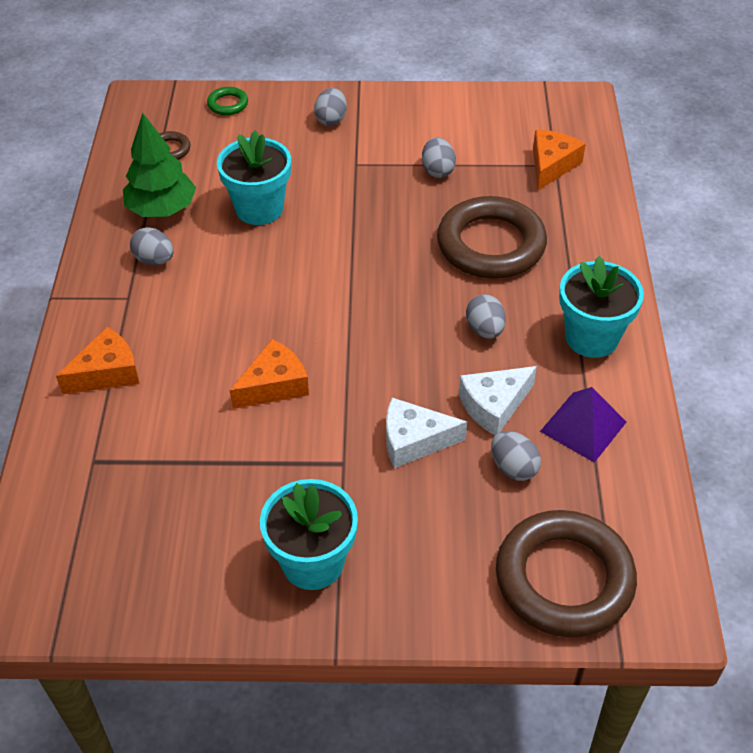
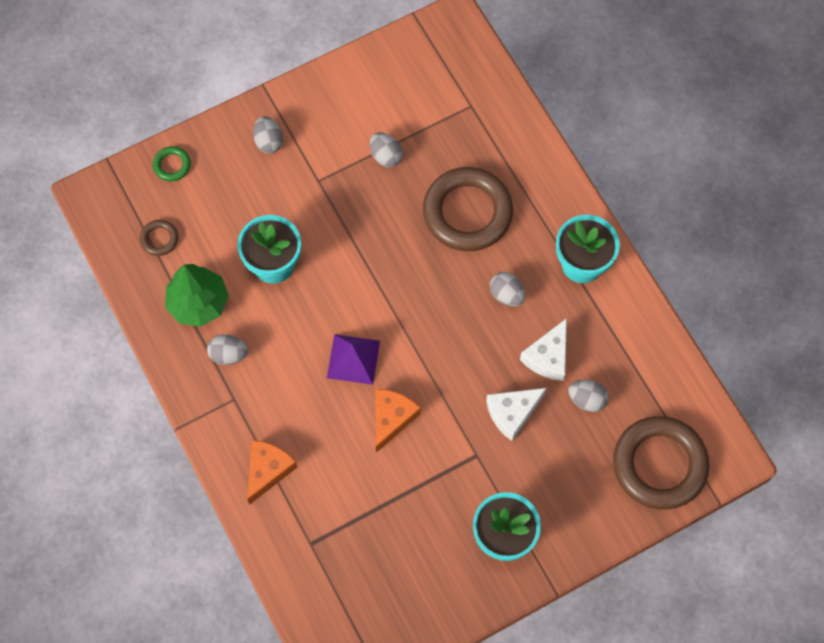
camera: 30 degrees left, 20 degrees up
orange cheese [533,130,586,190] -> none
purple pyramid [540,387,626,463] -> purple pyramid moved to [327,334,380,385]

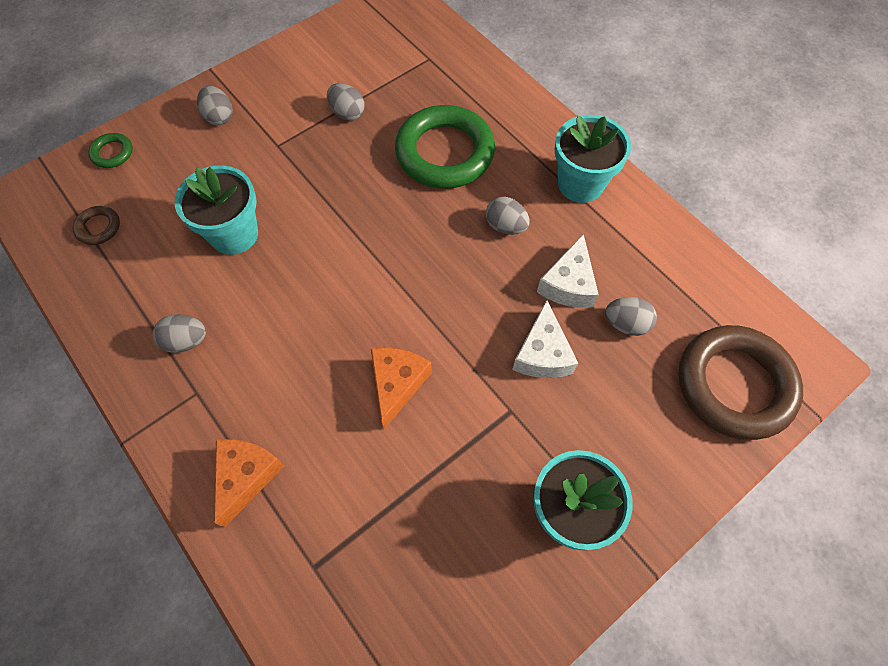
camera: 10 degrees left, 5 degrees down
green tree [165,264,229,327] -> none
purple pyramid [327,334,380,385] -> none
brown ring [423,167,513,251] -> green ring [395,105,495,189]
white cheese [486,388,547,441] -> white cheese turned 45 degrees counterclockwise [512,300,578,378]

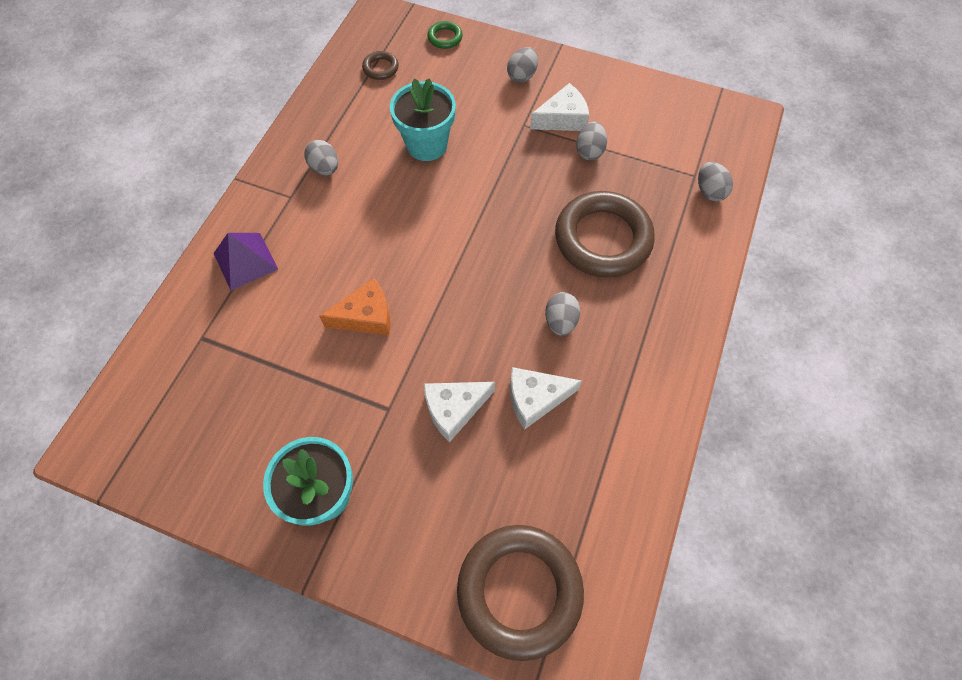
camera: 60 degrees right, 0 degrees up
orange cheese [214,439,284,528] -> purple pyramid [214,233,278,291]
green ring [395,105,495,189] -> brown ring [555,191,655,278]
turquoise flower pot [555,115,631,203] -> none
grey egg [605,297,657,336] -> grey egg moved to [698,162,733,201]
none -> white cheese [530,83,589,131]

